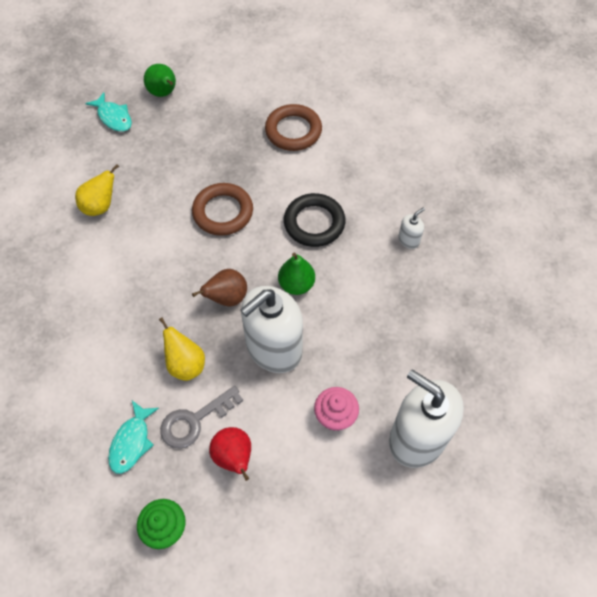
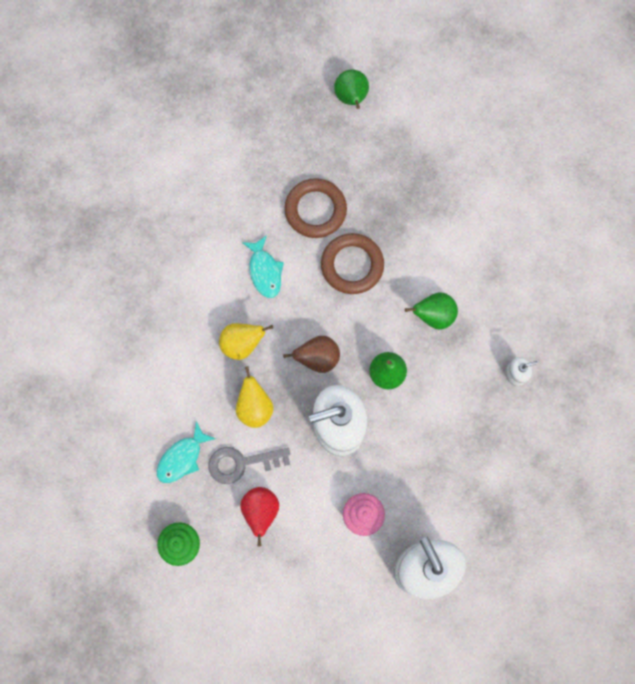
camera: 25 degrees right, 15 degrees up
yellow pear [75,164,119,216] -> yellow pear moved to [219,323,273,360]
turquoise fish [85,92,132,132] -> turquoise fish moved to [242,235,284,298]
brown ring [265,104,322,151] -> brown ring moved to [284,178,347,238]
black ring [284,193,345,247] -> green pear [405,293,458,329]

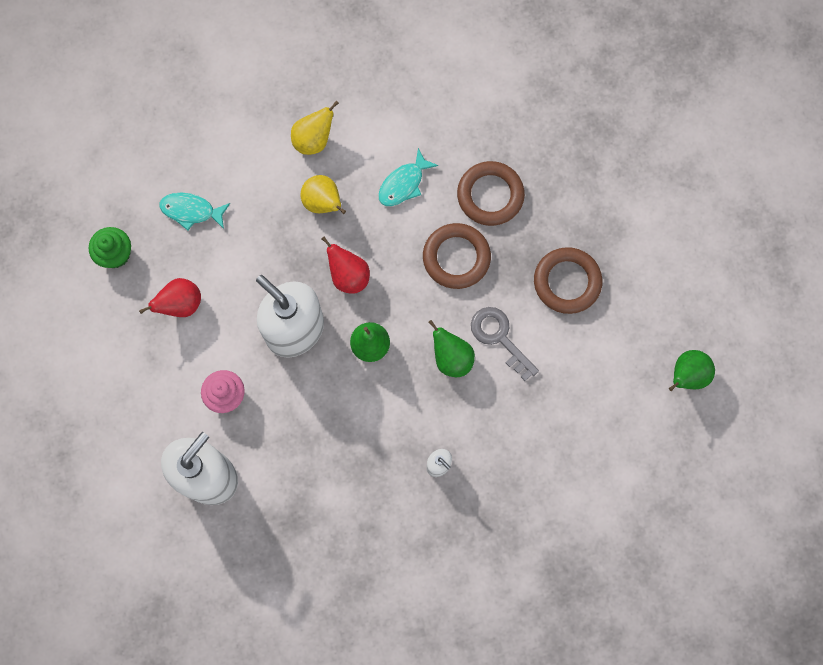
camera: 60 degrees right, 0 degrees up
grey key [208,447,290,484] -> grey key moved to [471,307,539,381]
yellow pear [236,366,274,428] -> yellow pear moved to [291,100,339,155]
brown pear [283,336,340,373] -> red pear [322,237,370,294]
green pear [334,69,369,109] -> green pear moved to [669,350,715,391]
none -> brown ring [534,247,602,314]

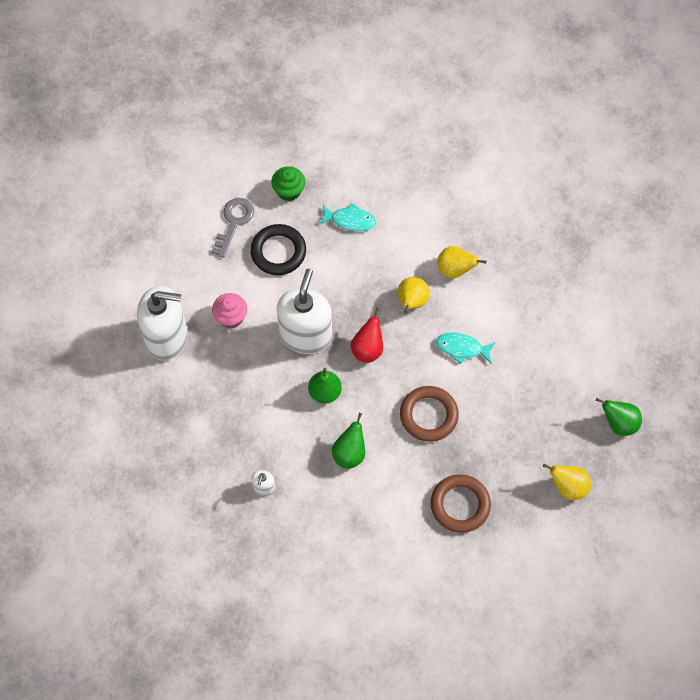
camera: 60 degrees right, 10 degrees down
red pear [139,278,201,317] -> black ring [251,224,306,275]
turquoise fish [159,192,230,231] -> turquoise fish turned 120 degrees clockwise [318,203,376,231]
brown ring [457,161,525,226] -> none
grey key [471,307,539,381] -> grey key moved to [212,198,254,258]
green pear [669,350,715,391] -> green pear moved to [596,398,642,436]
none -> yellow pear [543,464,591,500]

